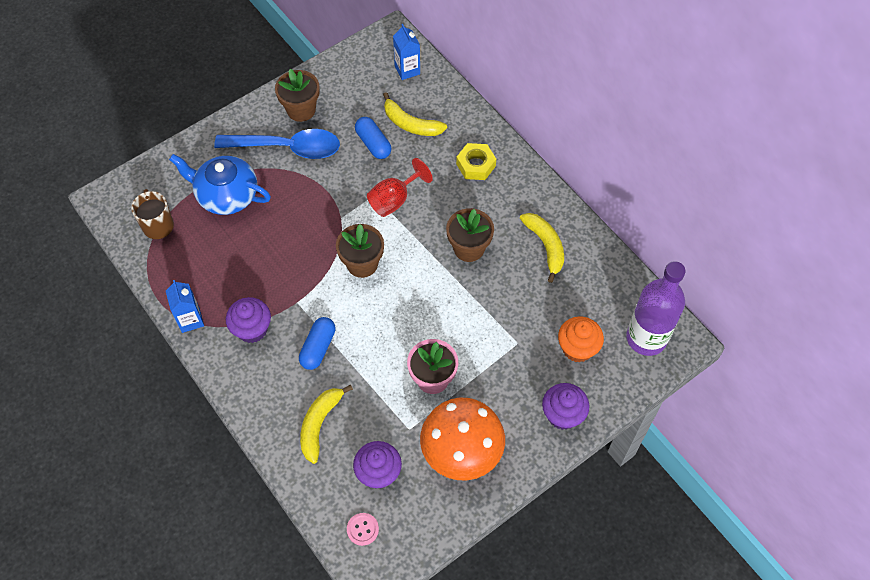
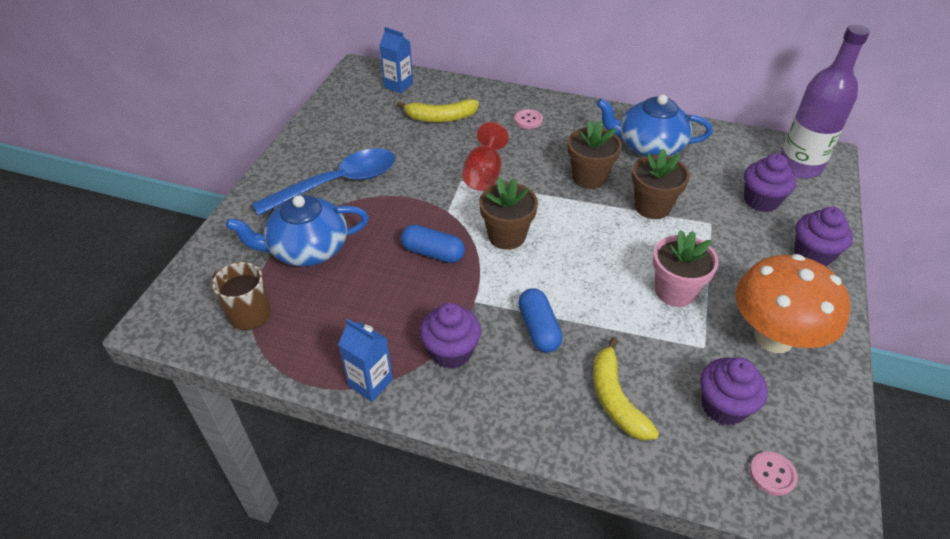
camera: 35 degrees left, 15 degrees down
brown flower pot [275,69,320,122] -> brown flower pot moved to [632,149,690,219]
blue capsule [355,117,391,159] -> blue capsule moved to [401,225,465,263]
yellow nut [456,143,496,180] -> pink button [514,109,543,129]
yellow banana [520,213,564,283] -> blue teapot [596,94,713,156]
orange cupcake [558,316,604,362] -> purple cupcake [744,154,796,212]

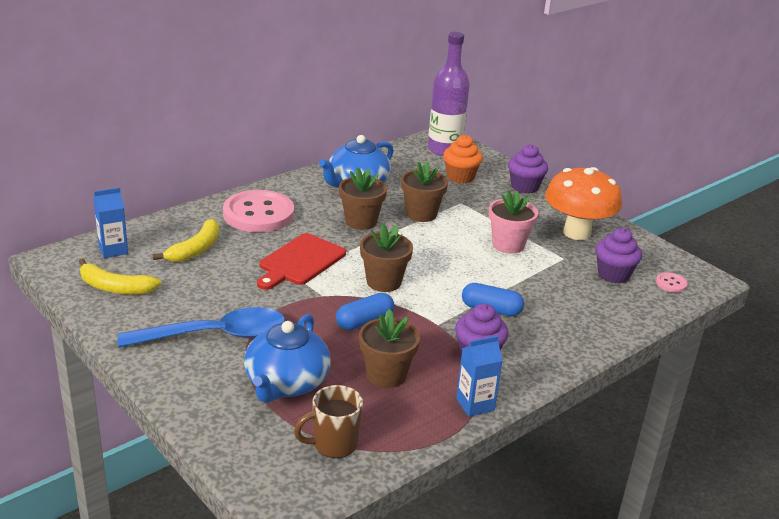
camera: 60 degrees left, 15 degrees down
blue spoon [252,148,395,216] -> blue spoon turned 75 degrees clockwise [118,307,285,347]
red goblet [463,122,509,191] -> red cutting board [257,233,346,290]
pink button [514,109,543,129] -> pink button [223,190,294,232], size x2.48
yellow banana [593,337,659,440] -> yellow banana moved to [79,258,161,295]
purple cupcake [744,154,796,212] -> orange cupcake [443,135,483,184]
none -> brown flower pot [359,309,420,388]

